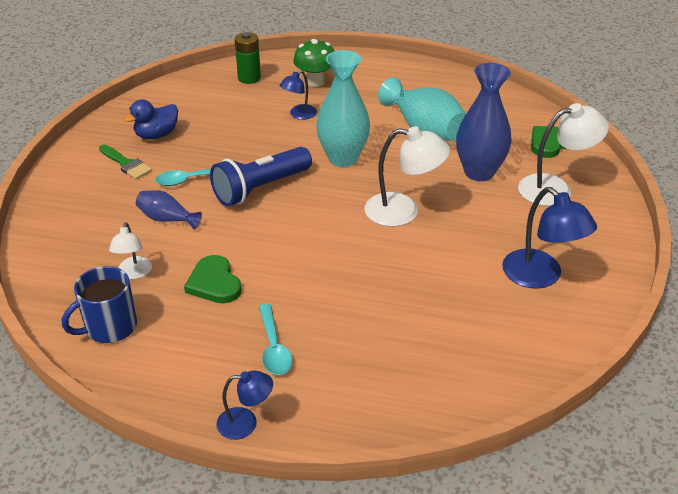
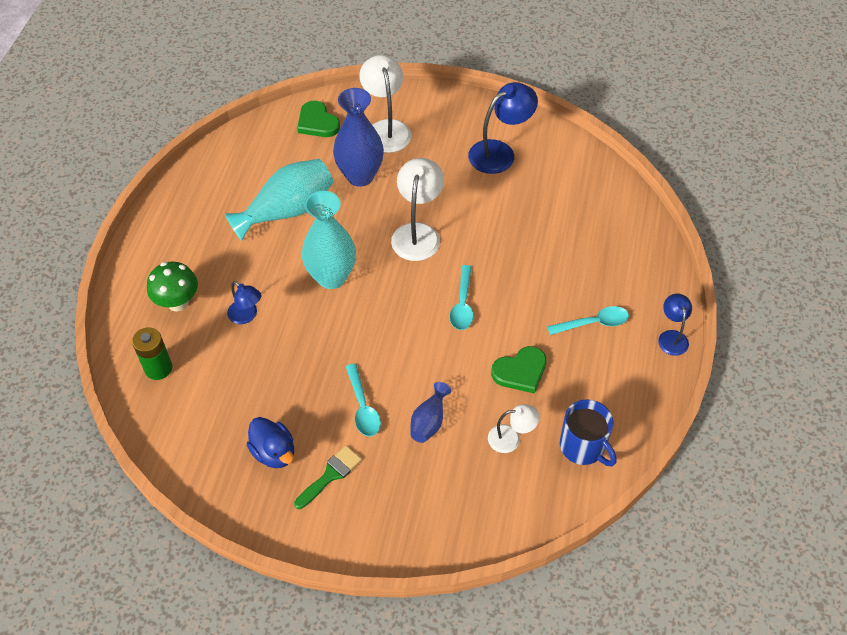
camera: 90 degrees left, 15 degrees up
blue flashlight [210,147,312,206] -> none
none -> turquoise spoon [450,265,473,330]

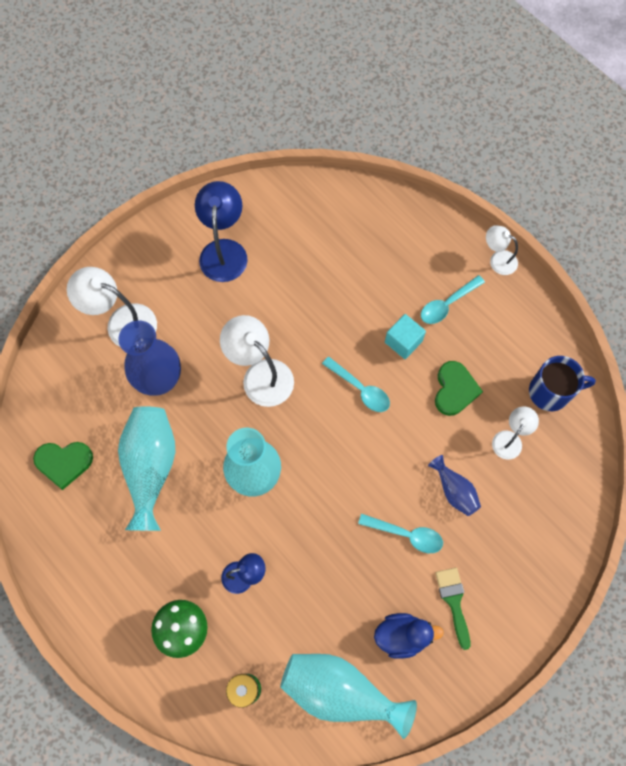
camera: 55 degrees left, 15 degrees up
green heart [297,101,340,137] -> green heart moved to [33,442,93,490]
turquoise spoon [547,306,629,335] -> turquoise spoon turned 150 degrees counterclockwise [421,275,485,324]
blue lamp [658,293,692,356] -> white lamp [486,225,518,275]
none -> turquoise vase [280,654,417,739]
none -> turquoise cube [385,314,426,359]

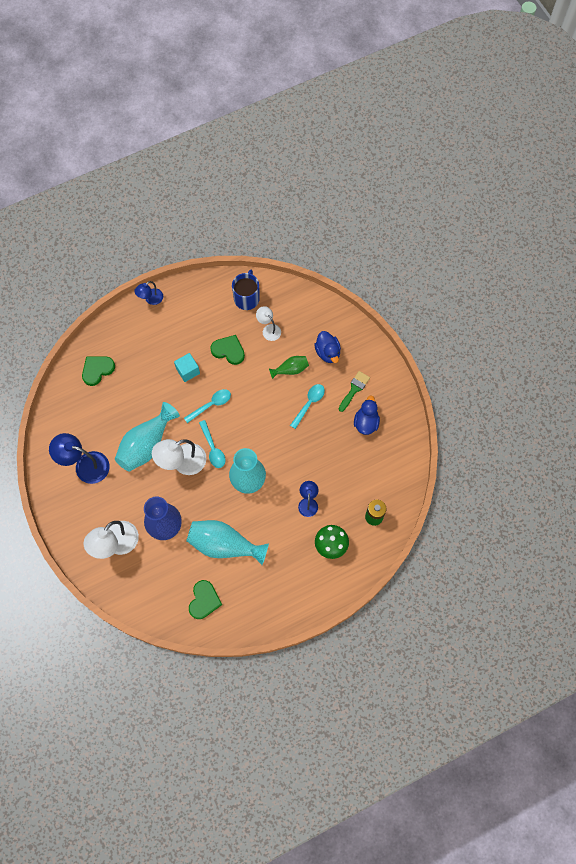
camera: 75 degrees left, 0 degrees up
turquoise vase [280,654,417,739] -> turquoise vase moved to [115,402,180,472]
turquoise spoon [421,275,485,324] -> turquoise spoon moved to [199,420,225,468]
blue vase [428,455,481,516] -> green vase [269,356,309,379]
green brush [435,568,470,650] -> green brush turned 120 degrees clockwise [339,371,370,412]
white lamp [486,225,518,275] -> blue lamp [134,281,163,305]
none -> green heart [82,356,115,386]
none -> blue duck [314,331,341,363]

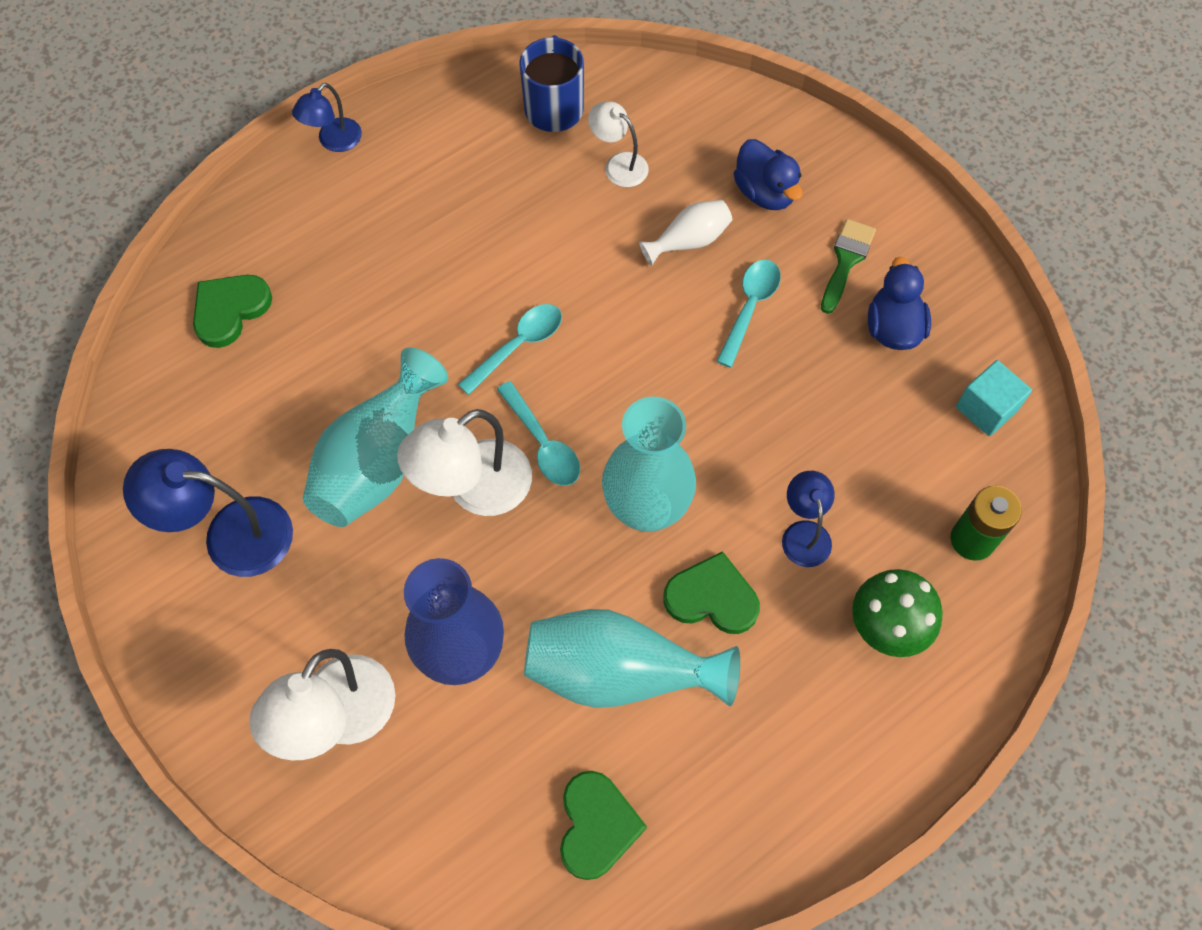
camera: 10 degrees left, 5 degrees down
turquoise cube [174,353,200,382] -> turquoise cube moved to [956,360,1032,436]
green heart [210,335,245,365] -> green heart moved to [663,551,760,634]
green vase [269,356,309,379] -> white vase [639,200,732,266]

